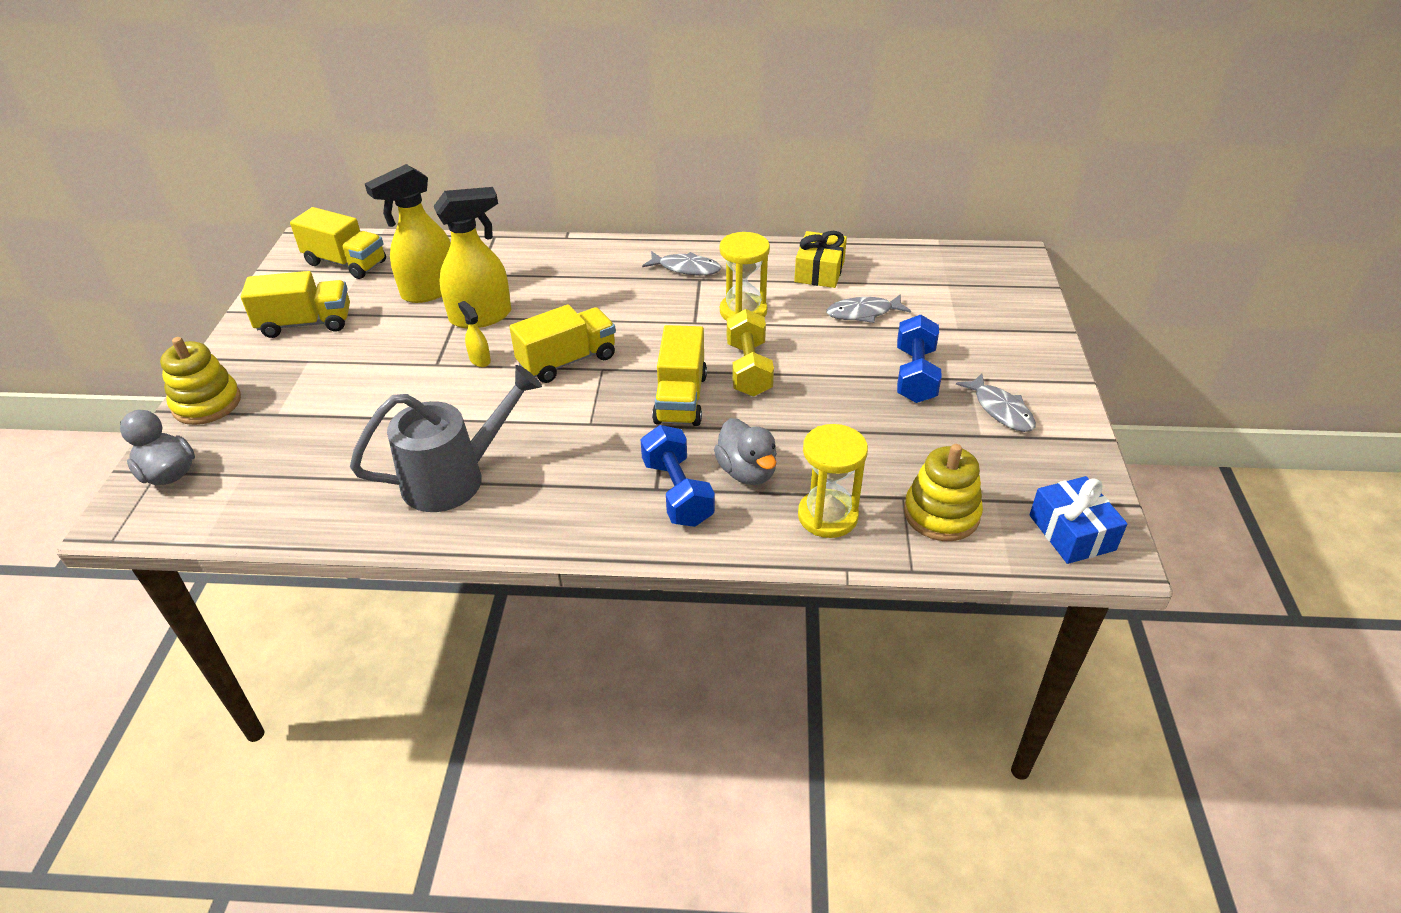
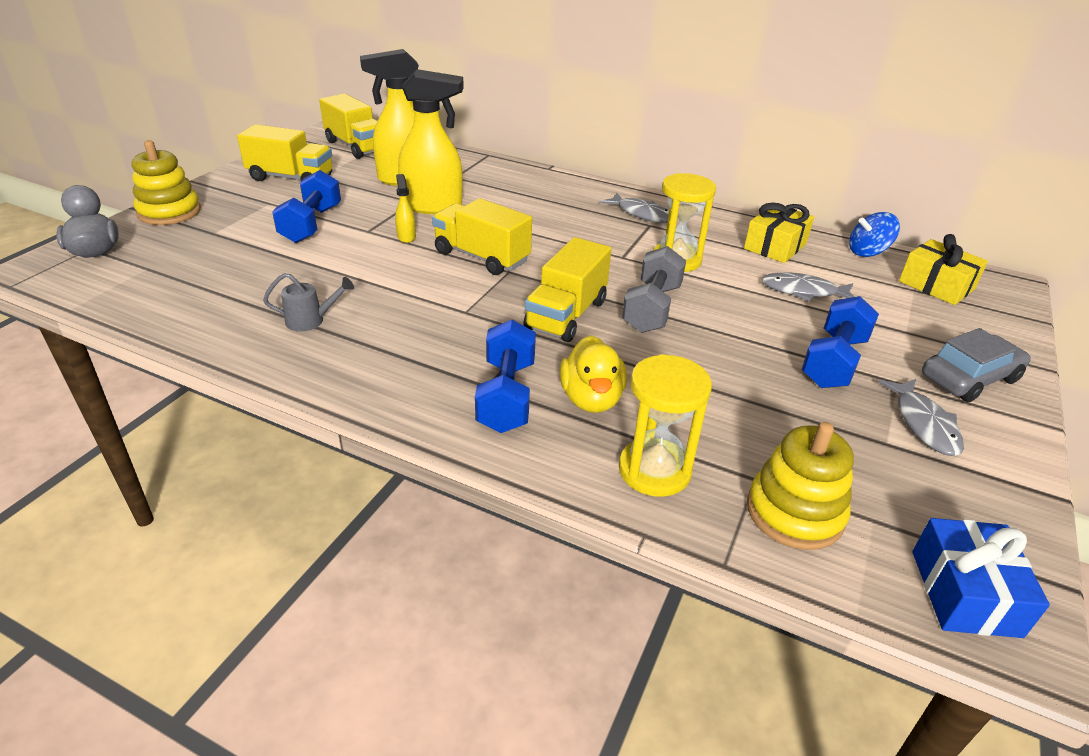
camera: 20 degrees right, 5 degrees down
grey watering can [350,365,542,512] -> grey watering can [263,273,354,332], size x0.45
yellow truck [509,304,616,383] -> yellow truck turned 135 degrees counterclockwise [432,198,532,275]
grey duck [714,418,777,485] -> yellow duck [560,336,627,413]
yellow dumbbell [727,309,774,397] -> grey dumbbell [622,246,686,333]
none -> blue dumbbell [272,170,341,243]
none -> blue spinning top [849,212,900,257]
none -> yellow gift [899,234,988,305]
none -> grey car [922,328,1031,402]

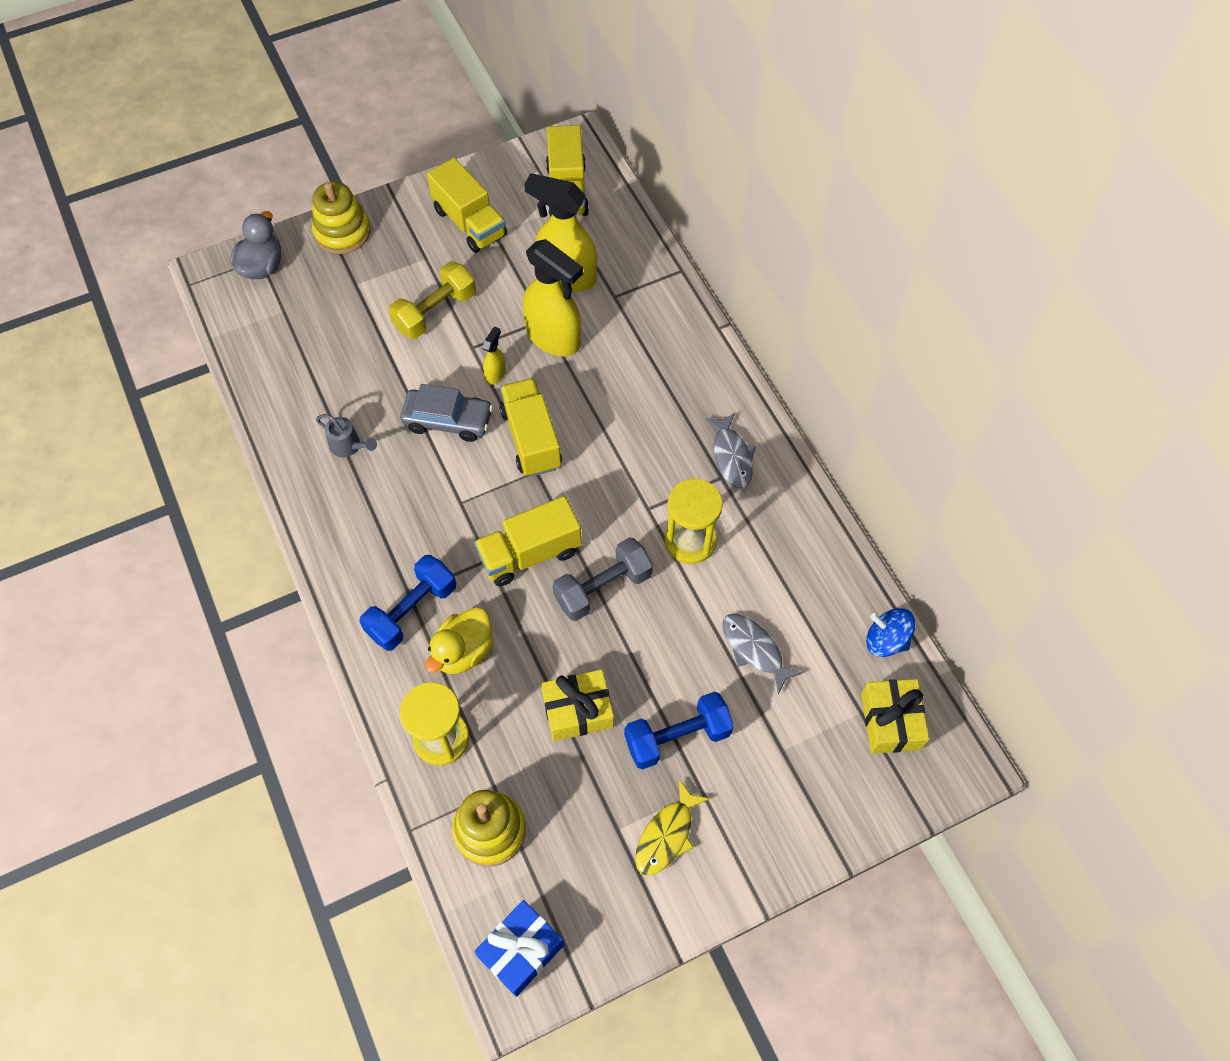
camera: 40 degrees right, 25 degrees up
blue dumbbell [272,170,341,243] -> yellow dumbbell [389,262,476,339]
yellow gift [744,203,814,263] -> yellow gift moved to [541,669,614,741]
grey fish [878,379,964,456] -> yellow fish [635,780,710,876]
grey car [922,328,1031,402] -> grey car moved to [400,384,493,442]

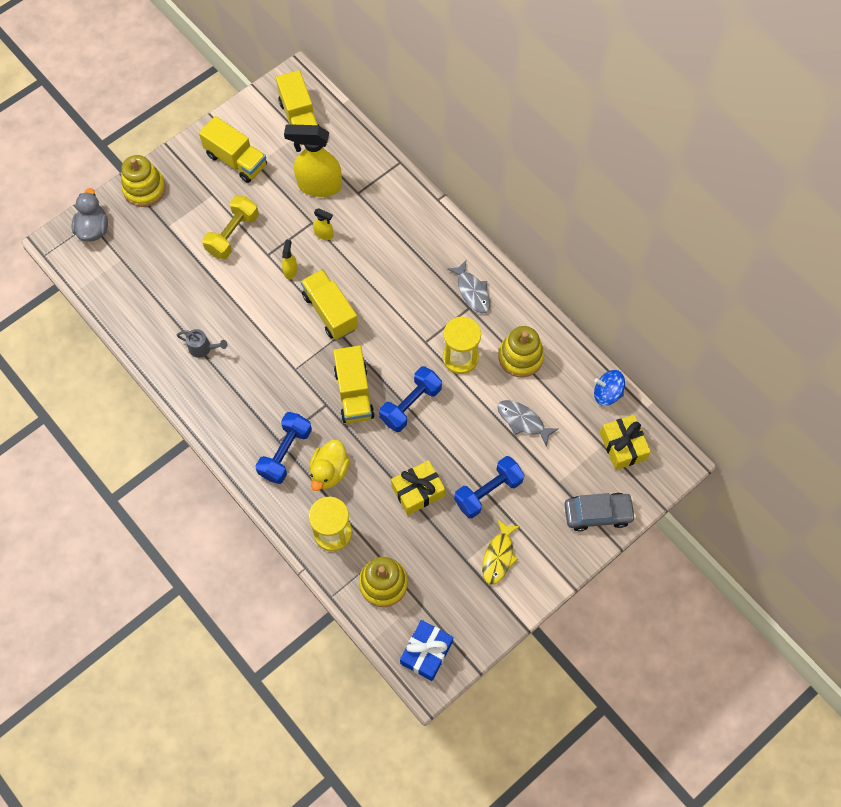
camera: 15 degrees left, 5 degrees up
grey car [400,384,493,442] -> grey car moved to [564,493,636,531]
yellow truck [474,496,582,586] -> yellow truck turned 60 degrees counterclockwise [333,345,375,423]
yellow spray bottle [523,239,583,356] -> yellow spray bottle [313,208,333,240], size x0.44
grey dumbbell [552,537,653,621] -> blue dumbbell [379,366,442,432]
none -> yellow stacking toy [498,326,544,377]

